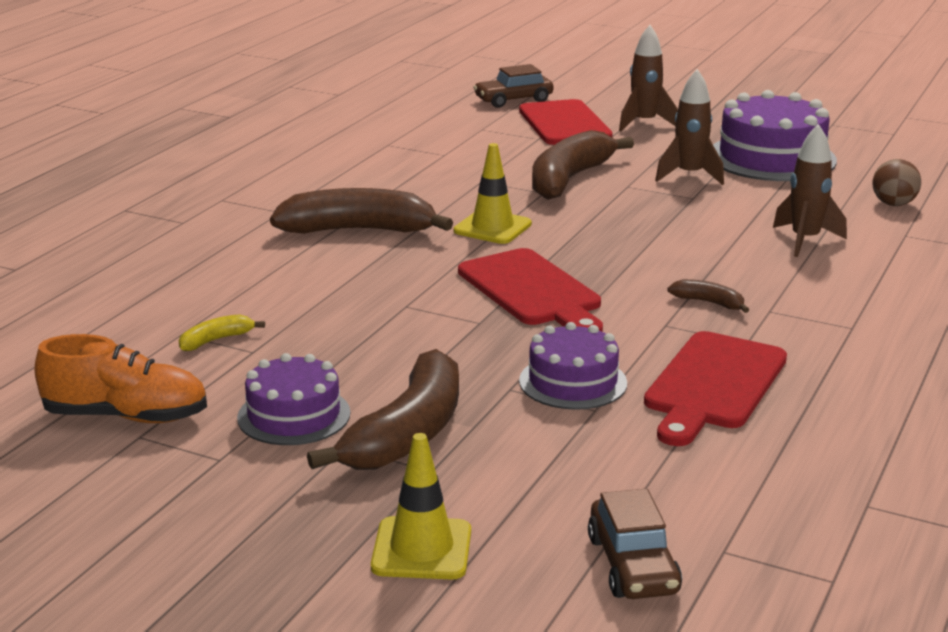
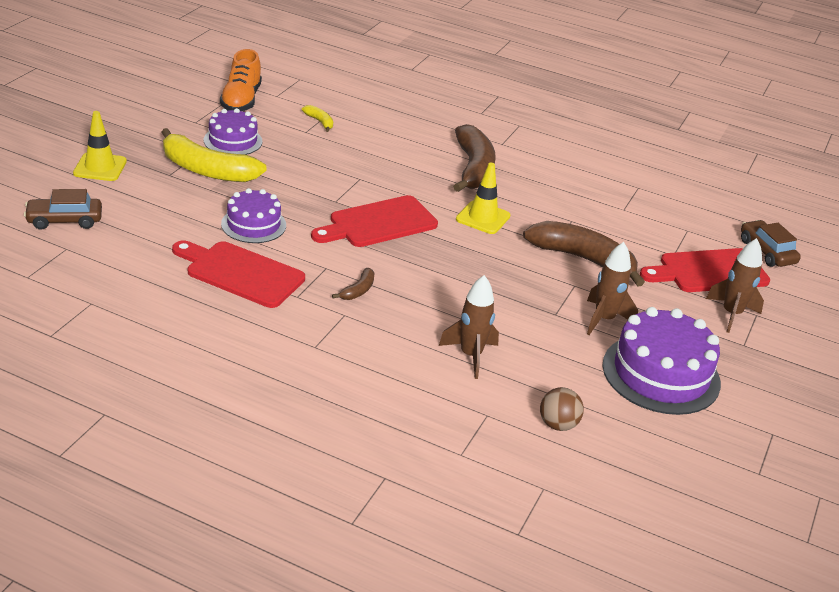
camera: 85 degrees right, 10 degrees up
brown banana [307,349,459,470] -> yellow banana [161,128,267,182]

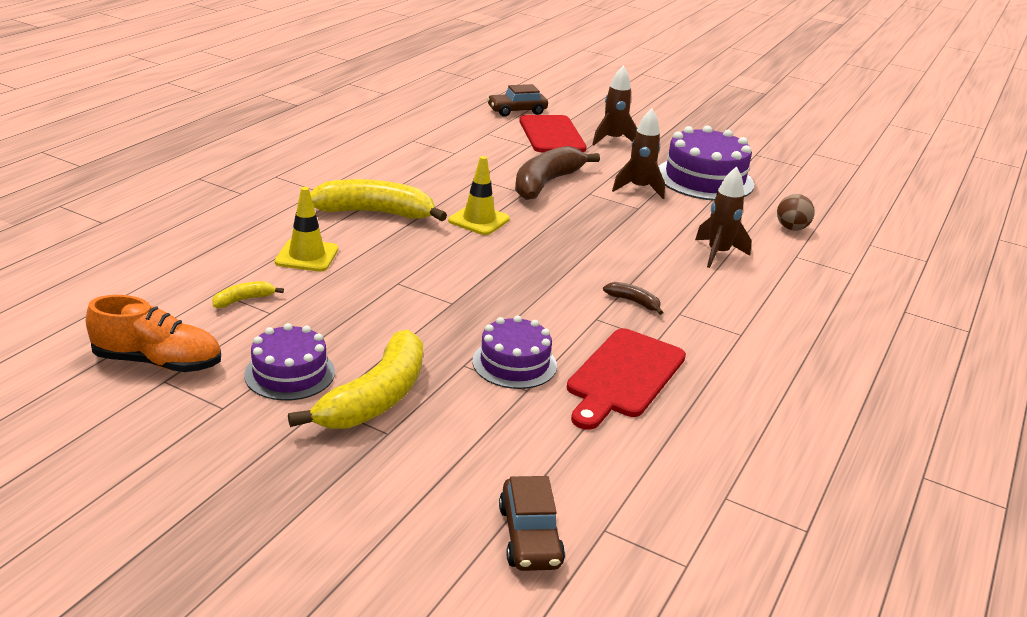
camera: 85 degrees left, 5 degrees down
yellow traffic cone [73,111,127,181] -> yellow traffic cone moved to [275,187,338,272]
red cutting board [311,195,438,247] -> none
brown banana [453,124,496,192] -> yellow banana [310,179,447,221]

